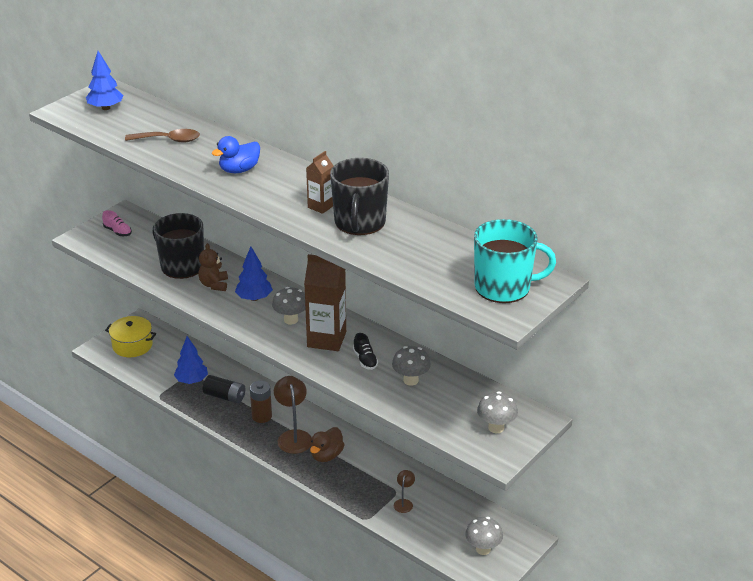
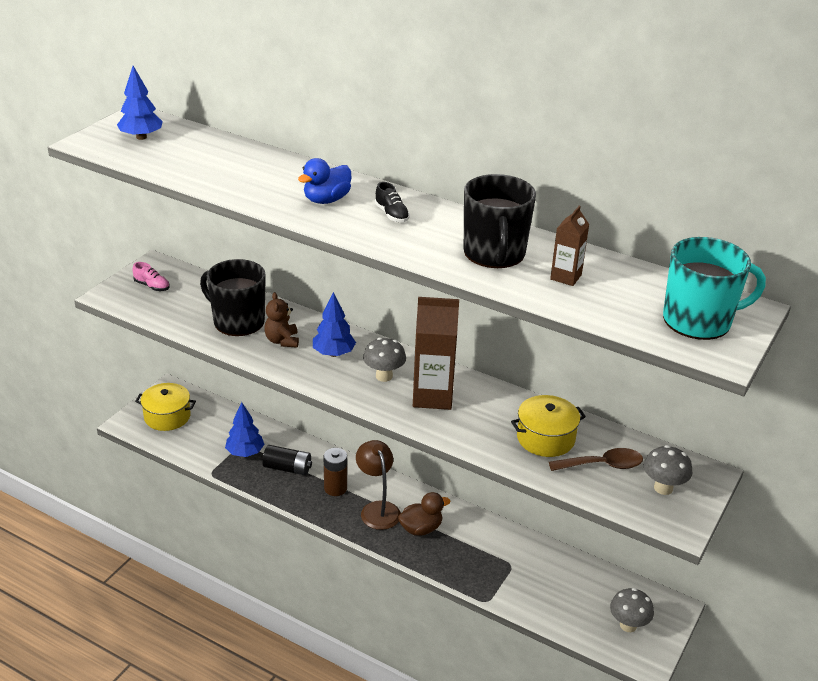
camera: 10 degrees left, 0 degrees up
brown spoon [125,129,200,142] -> brown spoon moved to [549,448,643,471]
brown carton [306,151,334,214] -> brown carton moved to [550,206,589,286]
brown duck [310,427,345,462] -> brown duck turned 135 degrees counterclockwise [398,492,450,536]
black shoe [353,333,378,370] -> black shoe moved to [375,182,410,222]
grey mushroom [392,346,431,386] -> yellow pot [511,395,586,457]
brown lamp [394,470,415,513] -> none

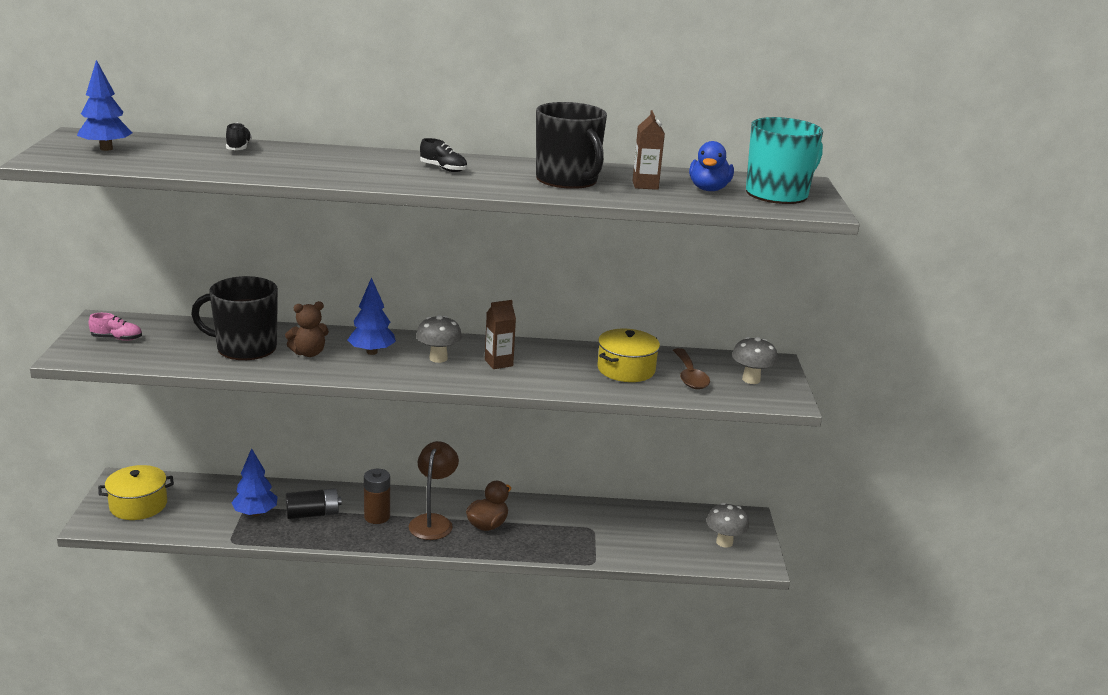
camera: 30 degrees left, 10 degrees down
brown teddy bear [264,292,299,348] -> brown teddy bear turned 75 degrees counterclockwise [285,301,329,357]
blue duck [298,158,351,204] -> blue duck moved to [689,141,734,191]
brown lamp [356,440,401,530] -> brown lamp turned 60 degrees clockwise [409,441,459,540]
brown carton [413,297,459,410] -> brown carton [485,300,516,369], size x0.55
brown spoon [549,448,643,471] -> brown spoon turned 120 degrees clockwise [673,348,710,389]
none -> black shoe [226,123,252,150]

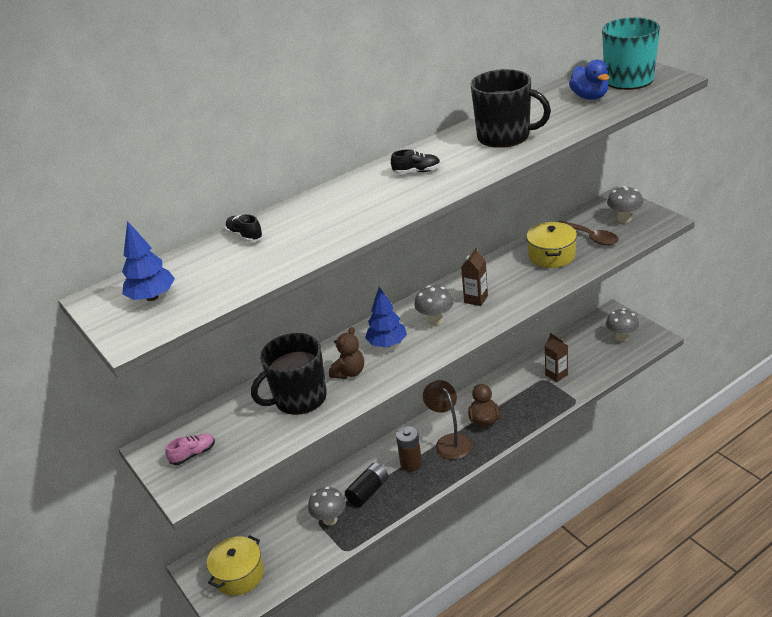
camera: 30 degrees left, 10 degrees up
blue tree [231,448,277,516] -> grey mushroom [308,486,346,526]
brown carton [633,110,665,190] -> brown carton moved to [545,333,568,382]

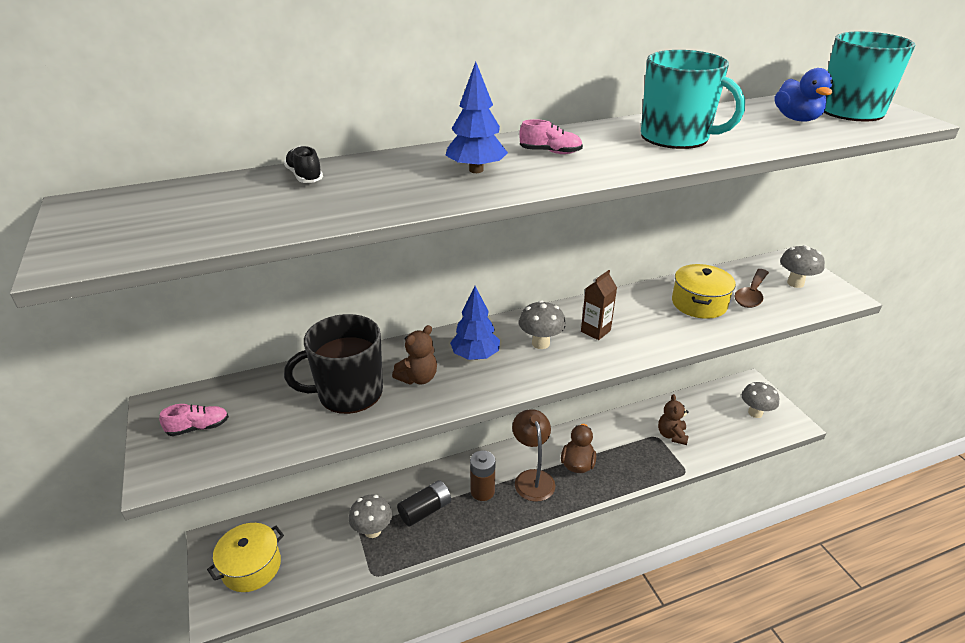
camera: 10 degrees right, 0 degrees up
blue tree [122,221,175,301] -> blue tree moved to [445,62,508,173]
black shoe [391,149,441,174] -> pink shoe [519,119,583,154]
black mug [471,69,551,148] -> turquoise mug [641,50,745,149]
brown carton [545,333,568,382] -> brown teddy bear [658,394,689,445]
brown spoon [559,221,619,245] -> brown spoon turned 60 degrees clockwise [735,269,769,308]

